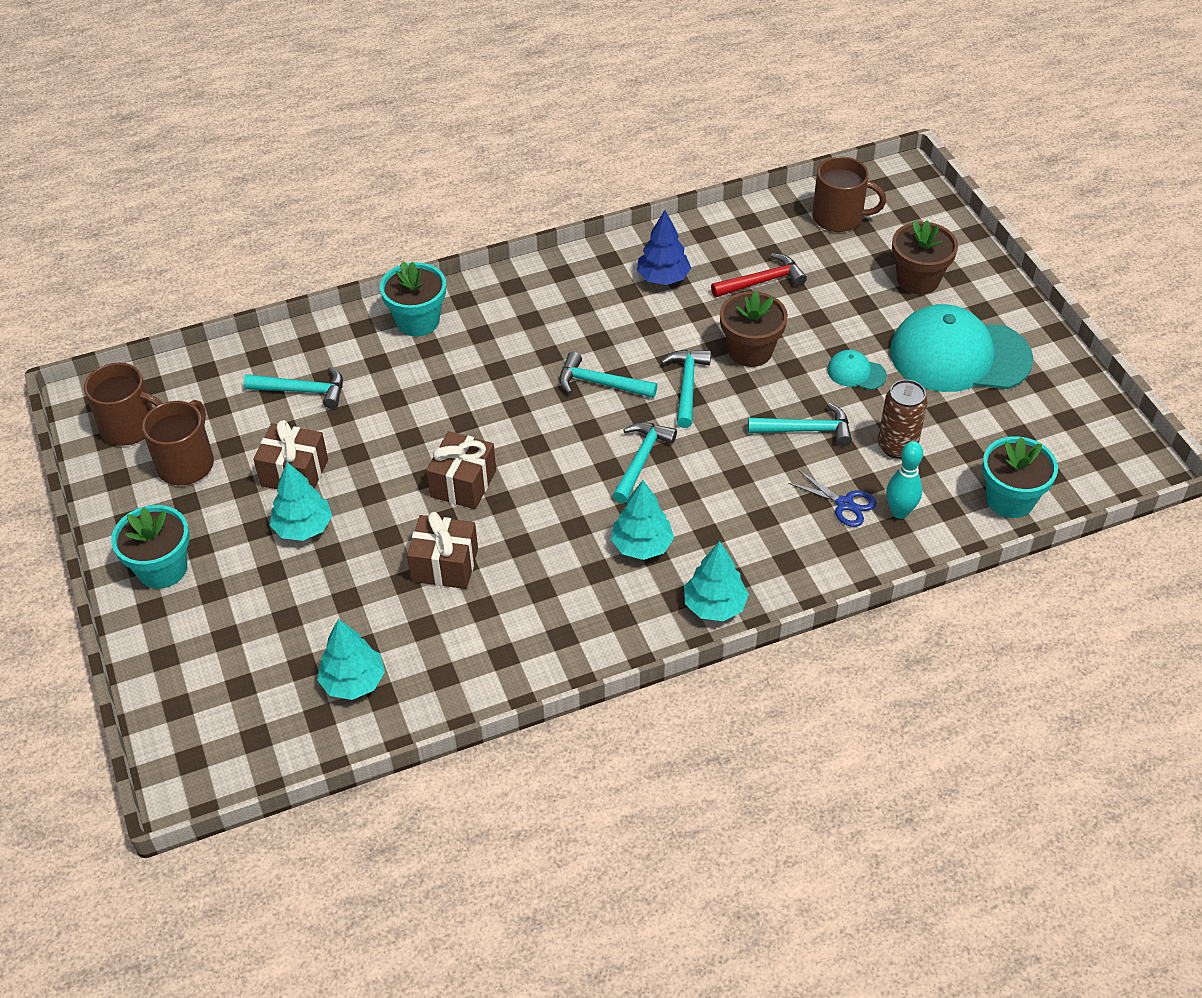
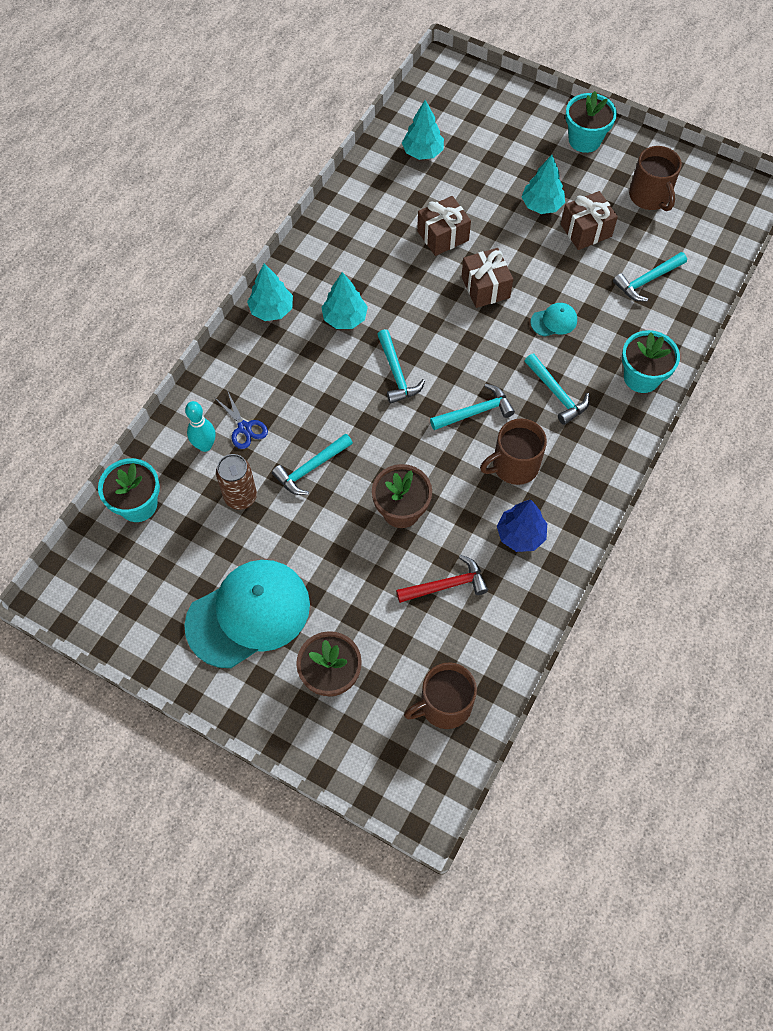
camera: 140 degrees right, 15 degrees up
brown mug [84,362,163,446] -> brown mug moved to [480,418,547,485]
turquoise hammer [661,350,711,428] -> turquoise hammer moved to [525,354,590,425]
red hammer [711,253,807,297] -> red hammer turned 135 degrees counterclockwise [396,555,488,603]
blue scissors [788,470,876,527] -> blue scissors turned 120 degrees counterclockwise [214,390,268,449]
turquoise cap [827,350,887,390] -> turquoise cap moved to [531,303,577,337]

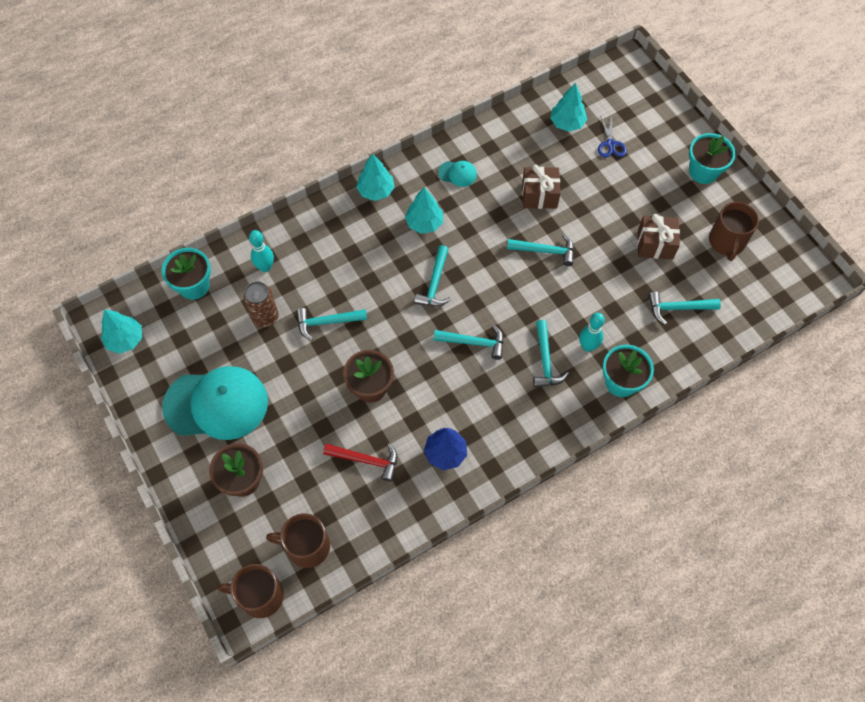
camera: 30 degrees right, 0 degrees up
blue scissors [214,390,268,449] -> blue scissors moved to [598,115,627,158]
brown gift [461,248,513,308] -> turquoise hammer [507,234,574,266]
brown mug [480,418,547,485] -> brown mug moved to [217,564,284,618]
turquoise tree [522,155,565,214] -> turquoise tree moved to [101,309,142,354]
turquoise cap [531,303,577,337] -> turquoise cap moved to [438,161,477,187]
none -> turquoise bowling pin [579,313,605,352]

